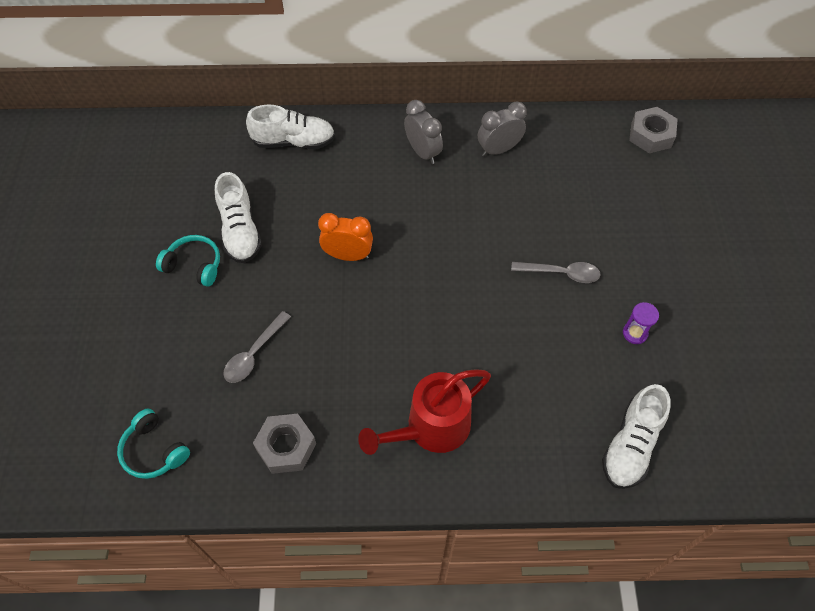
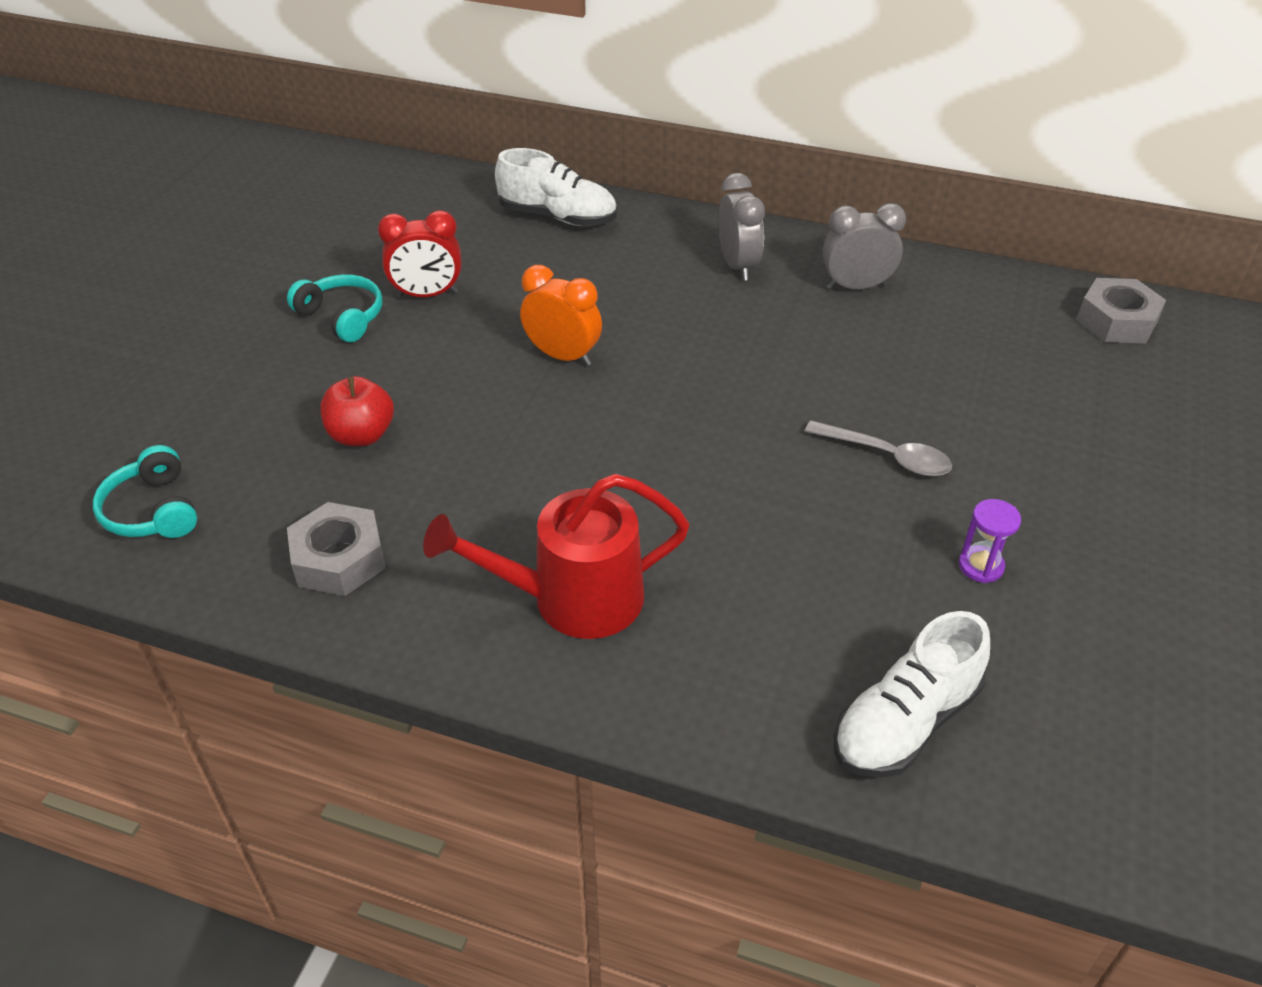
camera: 20 degrees right, 15 degrees down
white shoe [215,172,262,263] -> red clock [378,210,461,298]
grey spoon [223,311,291,383] -> red apple [320,376,394,446]

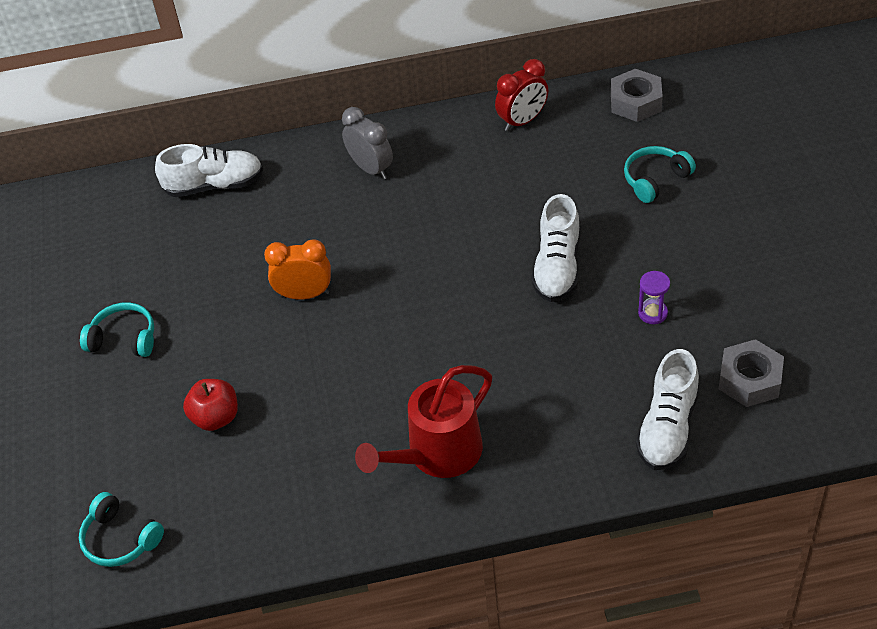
camera: 25 degrees left, 5 degrees up
grey nut [287,502,385,596] -> grey nut moved to [719,339,784,407]
red clock [378,210,461,298] -> red clock moved to [495,59,548,131]
grey spoon [805,420,952,477] -> white shoe [532,194,580,302]
grey clock [823,203,906,290] -> none
none -> turquoise headphones [624,146,696,203]

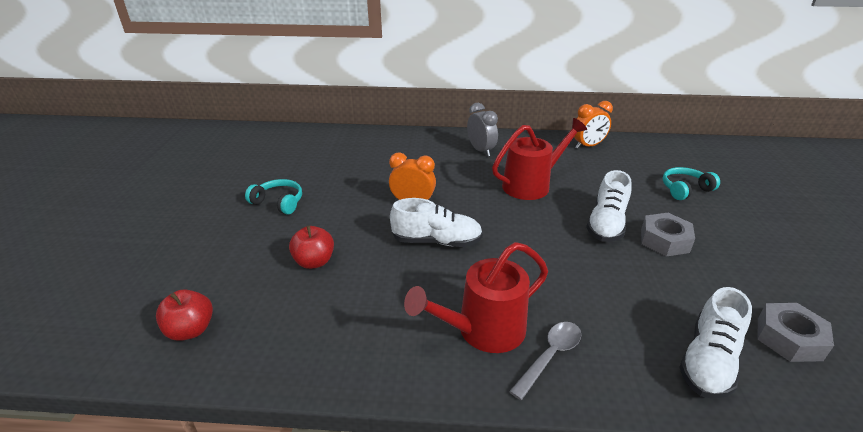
camera: 10 degrees right, 15 degrees down
turquoise headphones [79,492,164,567] -> red apple [156,289,213,341]
white shoe [155,144,263,197] -> white shoe moved to [390,198,483,247]
red clock [495,59,548,131] -> orange clock [574,101,613,149]
grey nut [611,69,663,122] -> grey nut moved to [641,213,695,257]
purple hourglass [638,271,670,324] -> none
none -> red watering can [492,118,587,200]
none -> grey spoon [509,322,581,400]

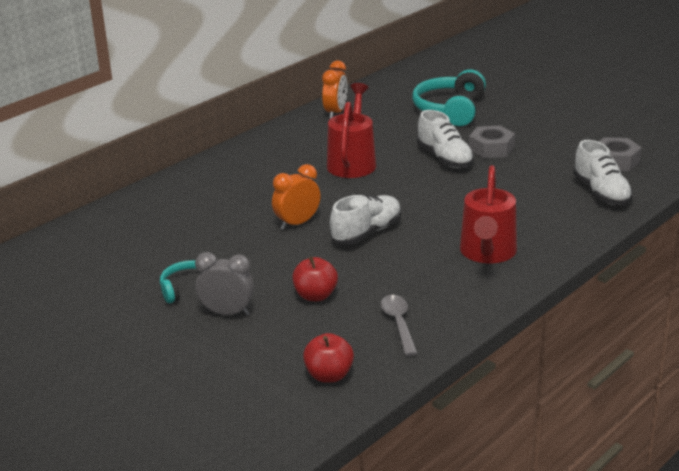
camera: 50 degrees left, 5 degrees down
grey clock [467,103,498,157] -> grey clock moved to [195,252,254,316]
grey spoon [509,322,581,400] -> grey spoon moved to [381,295,418,356]
turquoise headphones [663,167,720,200] -> turquoise headphones [412,69,486,126], size x1.68

